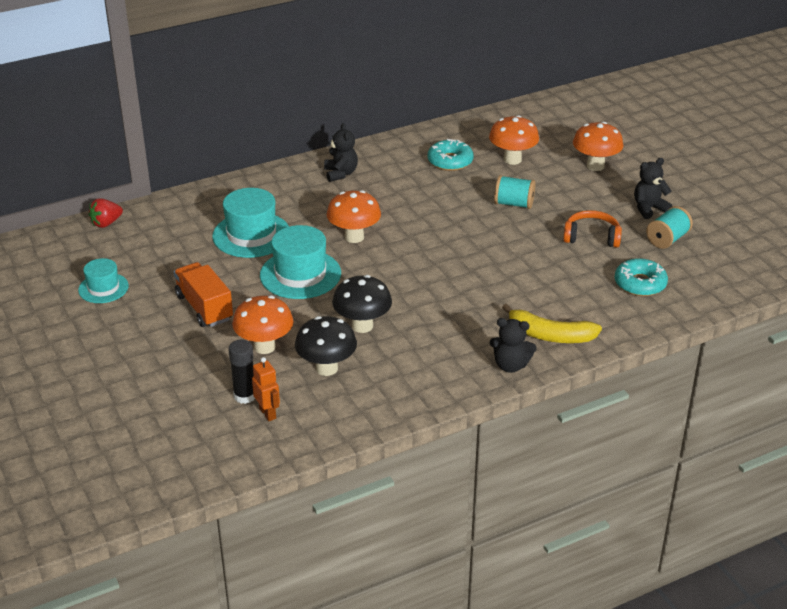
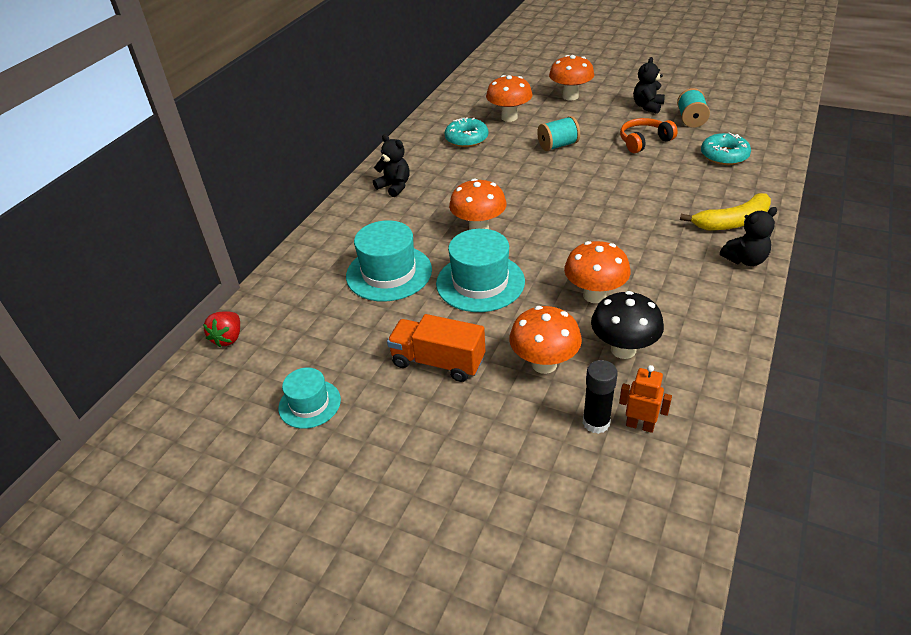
camera: 35 degrees left, 5 degrees up
black mushroom [332,275,392,333] -> orange mushroom [564,241,631,303]

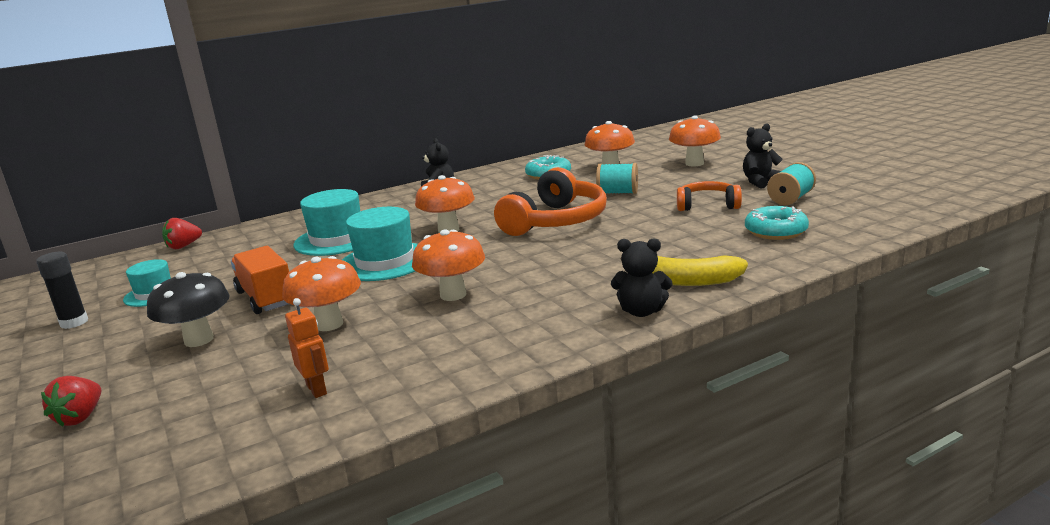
camera: 35 degrees right, 20 degrees down
black glue stick [583,360,618,434] -> black glue stick moved to [36,252,88,329]
black mushroom [591,291,664,359] -> black mushroom moved to [147,272,230,347]
none -> red strawberry [41,376,101,427]
none -> orange headphones [494,167,607,236]

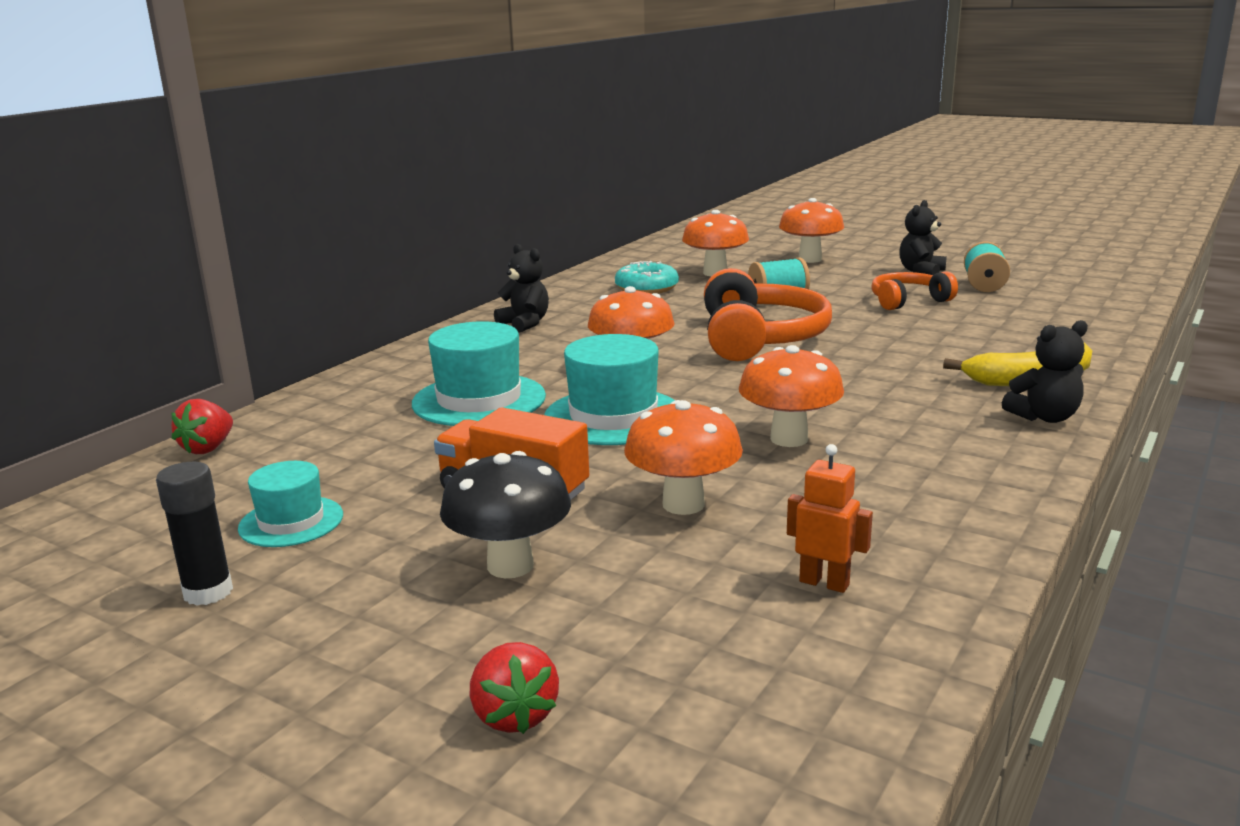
camera: 30 degrees left, 0 degrees up
turquoise donut [745,206,809,240] -> none

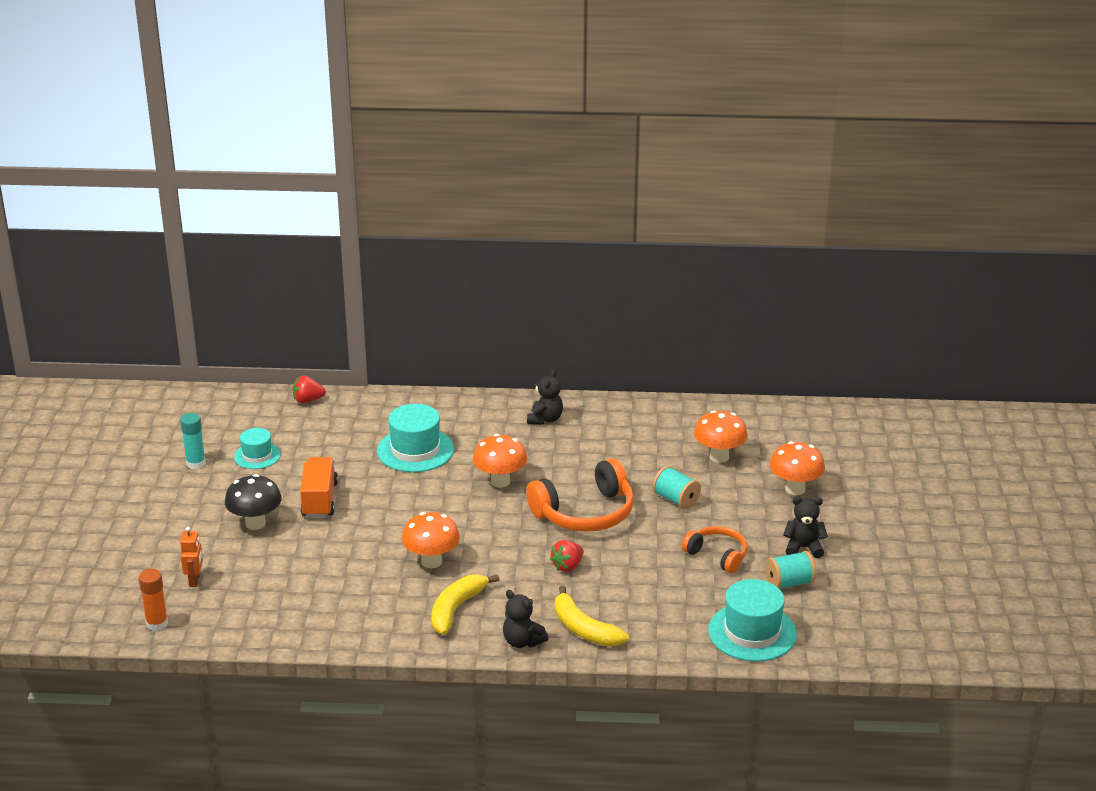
camera: 60 degrees right, 10 degrees up
black glue stick [156,462,233,606] -> turquoise glue stick [180,413,206,469]
red strawberry [470,642,559,734] -> red strawberry moved to [550,540,584,572]
turquoise hat [544,334,675,445] -> turquoise hat moved to [708,579,797,662]
turquoise donut [615,261,679,294] -> none
orange mushroom [624,400,743,515] -> none
orange robot [787,444,873,593] -> orange robot moved to [180,527,203,587]
none -> orange glue stick [139,569,168,631]
none -> yellow banana [431,574,500,635]

